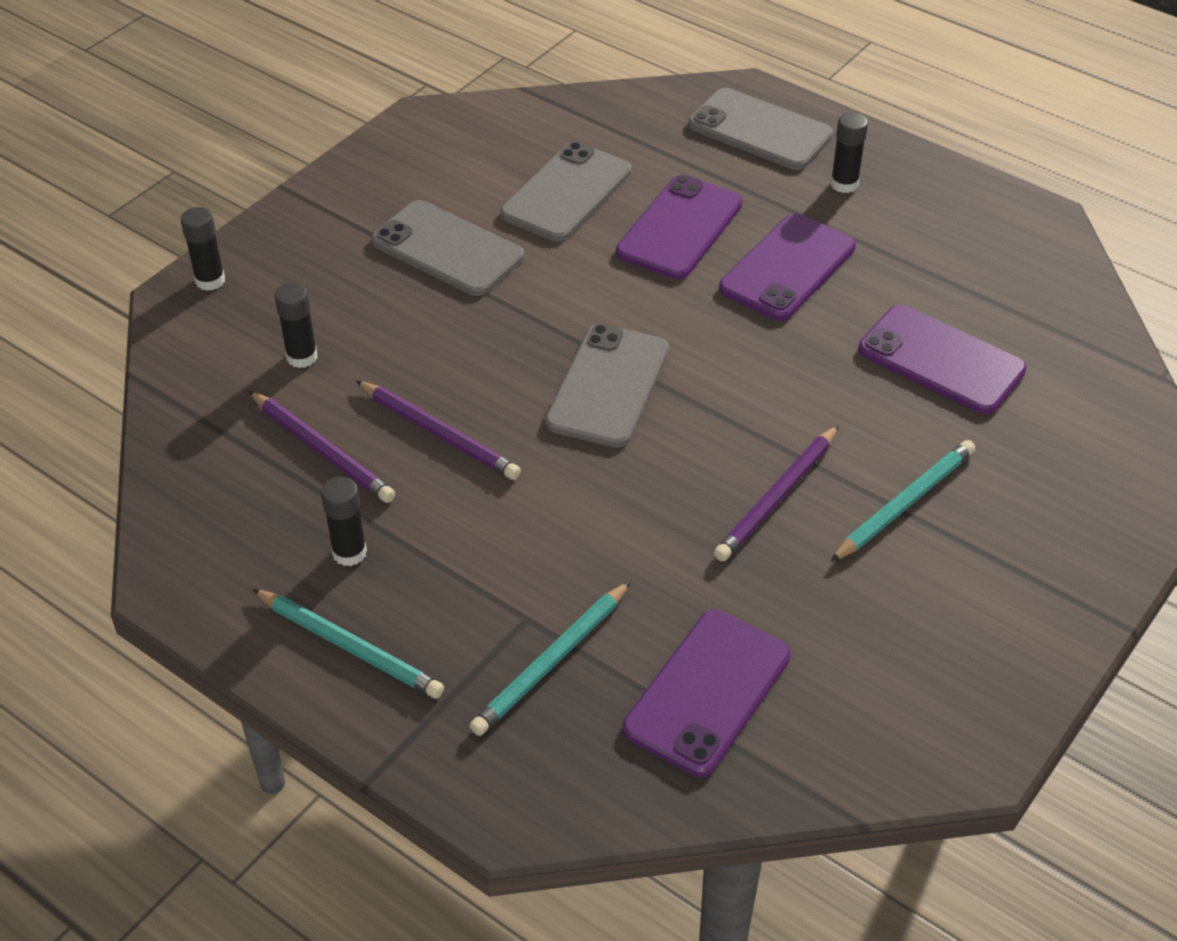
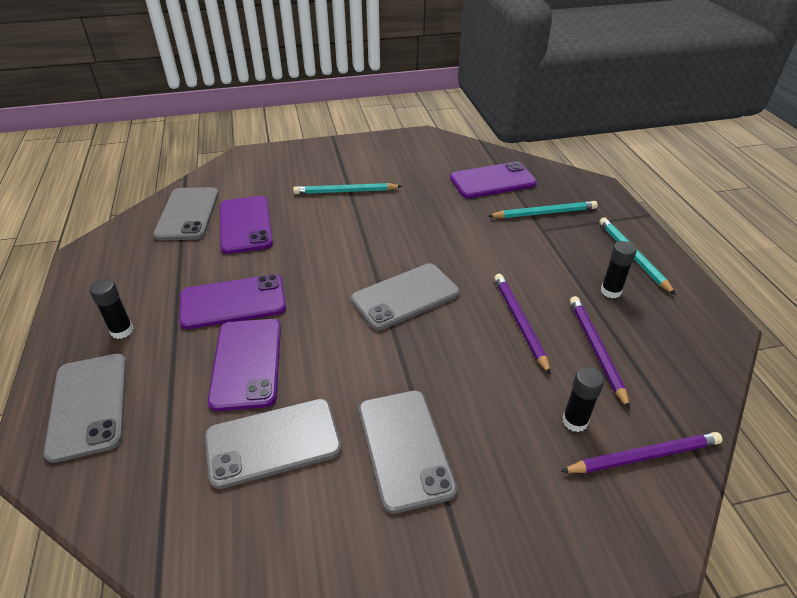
camera: 140 degrees left, 5 degrees down
black glue stick [181,207,225,291] -> none
purple phone [616,175,743,279] -> purple phone turned 75 degrees counterclockwise [208,319,281,411]
purple pencil [714,425,839,561] -> purple pencil moved to [561,432,723,473]
none -> grey phone [153,187,219,241]

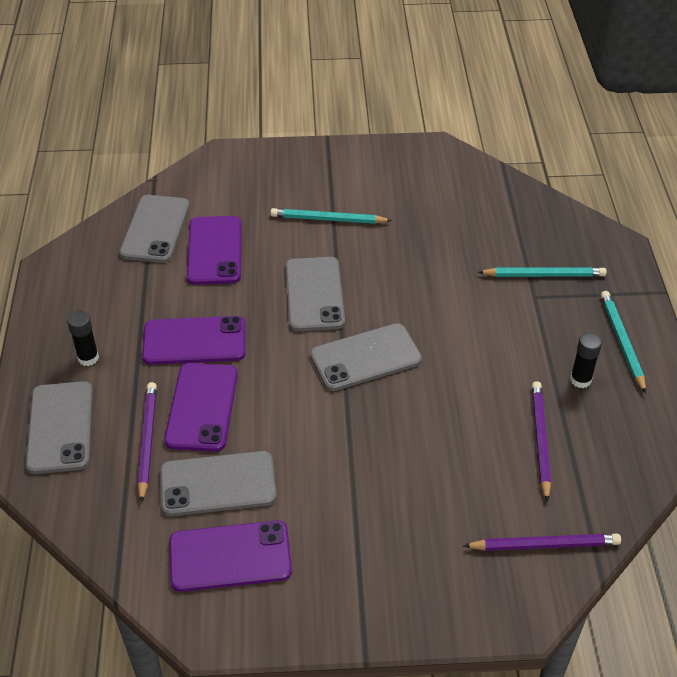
camera: 10 degrees right, 5 degrees up
grey phone [359,390,457,514] -> grey phone moved to [286,257,345,331]
purple phone [450,161,537,198] -> purple phone moved to [169,520,292,592]
purple pencil [494,274,551,375] -> purple pencil moved to [138,382,157,503]
black glue stick [562,367,604,432] -> none

